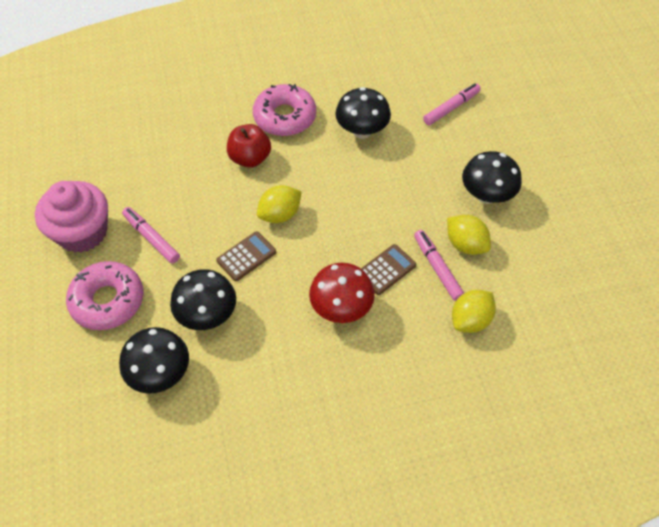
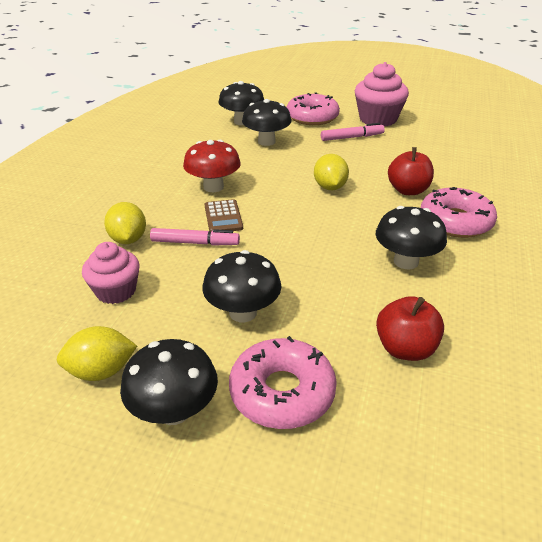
camera: 120 degrees right, 20 degrees down
brown calculator [216,231,276,281] -> none
pink marker [423,83,481,125] -> red apple [376,296,444,361]
yellow lemon [447,215,491,255] -> yellow lemon moved to [57,326,137,381]
none -> pink cupcake [82,242,140,304]
none -> black mushroom [120,339,218,425]
none -> pink donut [229,336,337,429]

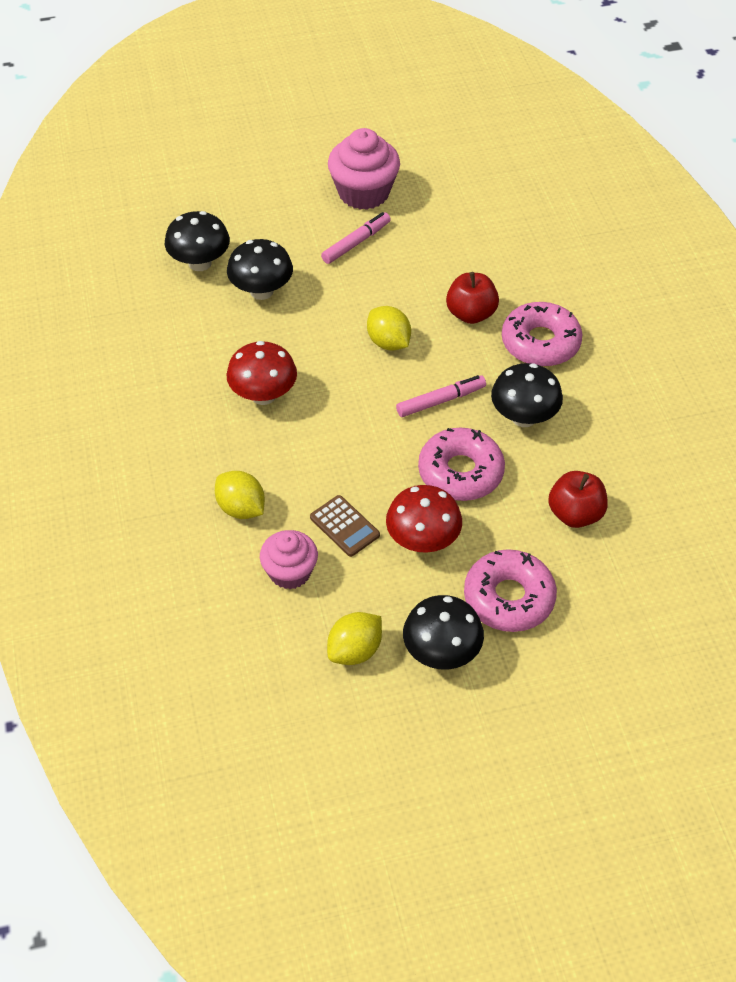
camera: 30 degrees left, 15 degrees up
pink marker [150,228,240,246] -> pink marker moved to [396,375,486,417]
black mushroom [202,250,282,322] -> red mushroom [386,485,462,553]
brown calculator [205,199,243,232] -> brown calculator moved to [310,495,380,557]
pink donut [287,92,340,125] -> pink donut moved to [418,428,505,501]

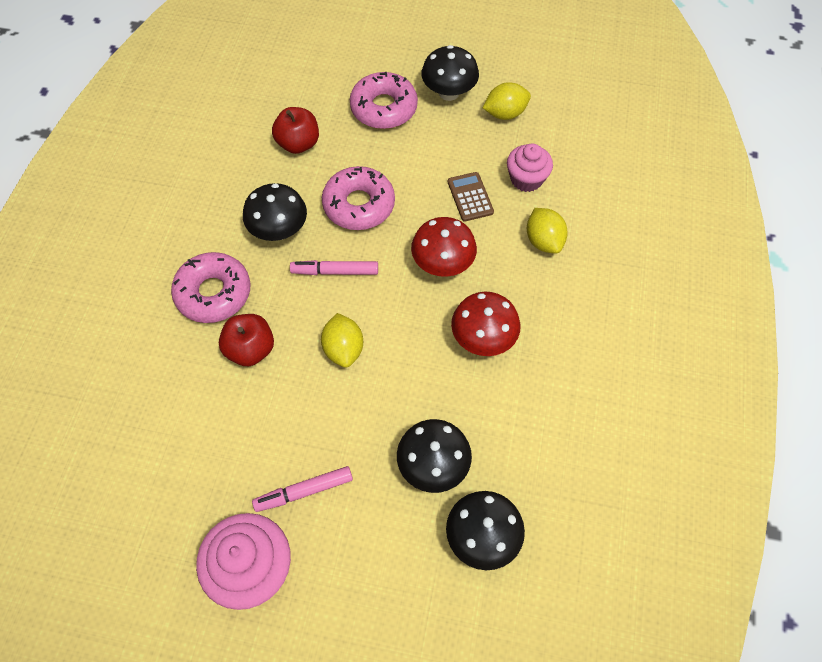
camera: 155 degrees left, 10 degrees up
red mushroom [386,485,462,553] -> red mushroom moved to [411,217,477,277]

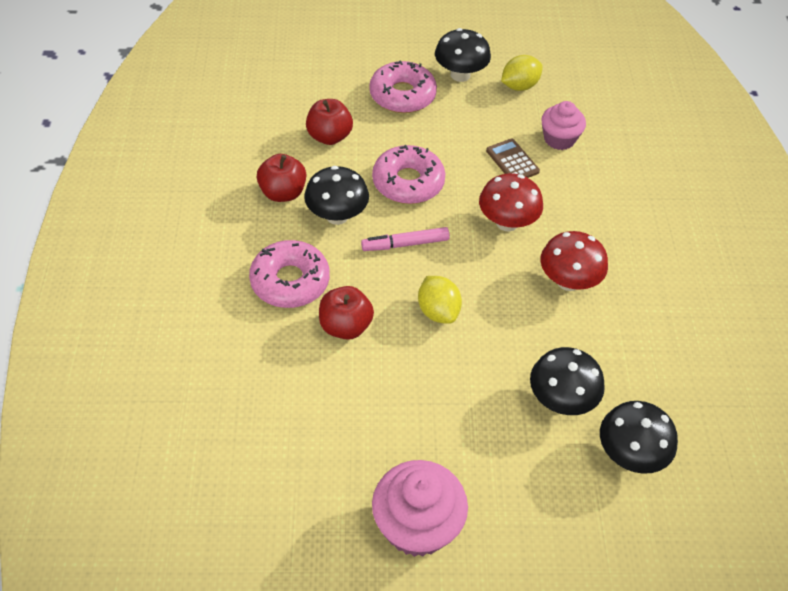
camera: 15 degrees left, 10 degrees down
pink marker [252,466,353,512] -> none
yellow lemon [527,208,568,254] -> none
none -> red apple [257,154,306,202]

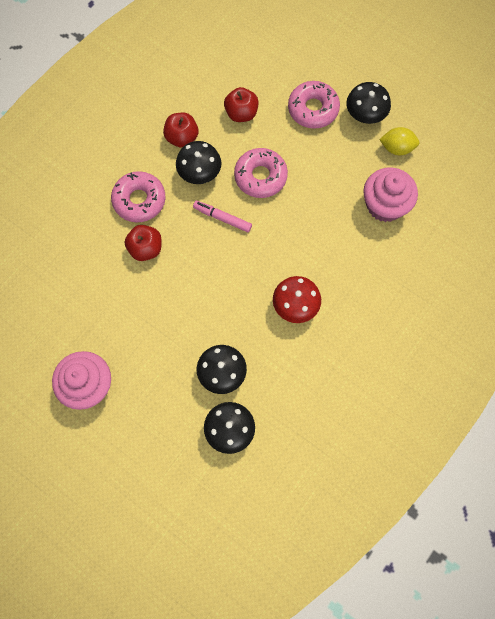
camera: 40 degrees right, 20 degrees up
yellow lemon [418,276,462,324] -> none
red mushroom [479,173,543,232] -> none
brown calculator [486,139,540,178] -> none
pink cupcake [541,101,586,150] -> pink cupcake [363,168,418,222], size x1.54

